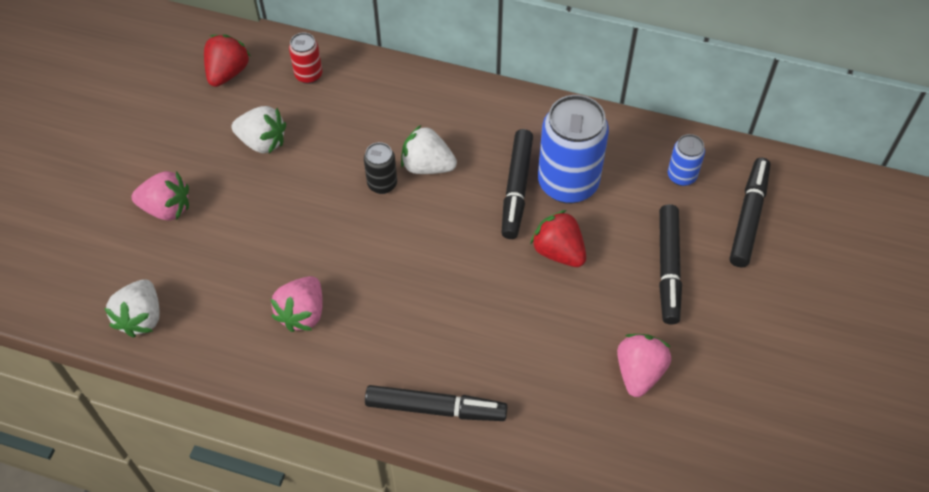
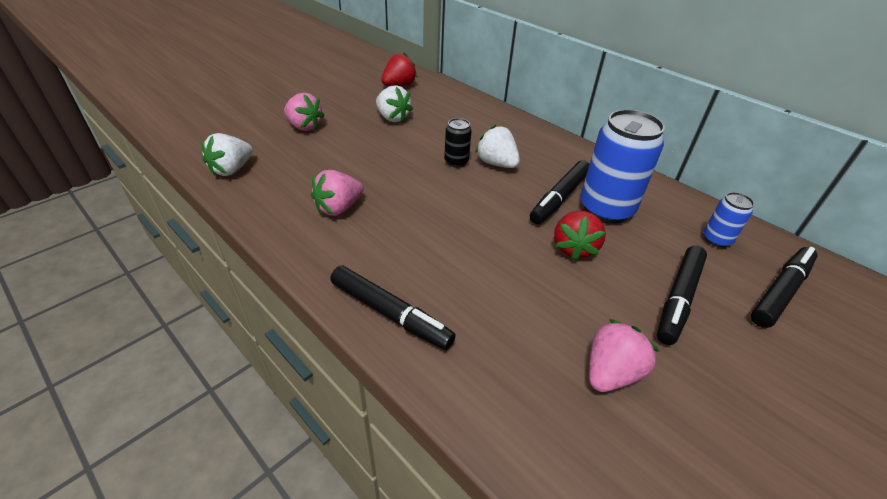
camera: 25 degrees right, 15 degrees down
red can [289,33,323,84] -> none
red strawberry [530,210,586,267] -> red strawberry turned 150 degrees counterclockwise [554,211,606,261]

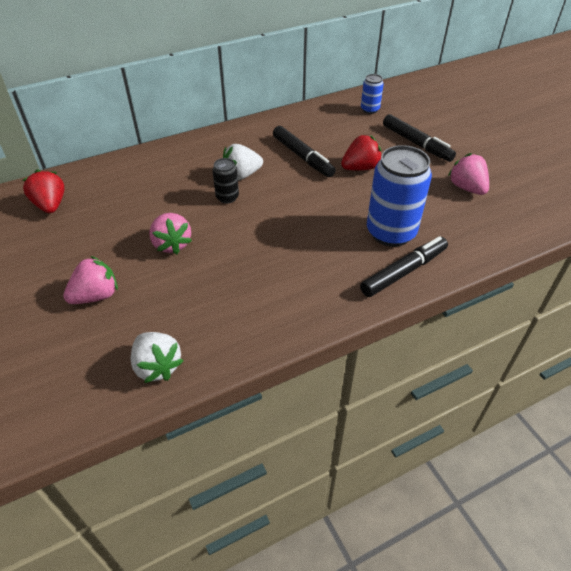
camera: 70 degrees left, 5 degrees up
pink strawberry [311,170,364,216] -> pink strawberry moved to [149,213,192,254]
white strawberry [376,85,413,122] -> none
red strawberry [554,211,606,261] -> red strawberry turned 60 degrees counterclockwise [341,135,381,171]
blue can [580,109,665,224] -> blue can moved to [367,145,432,247]
black marker [751,247,818,328] -> none

